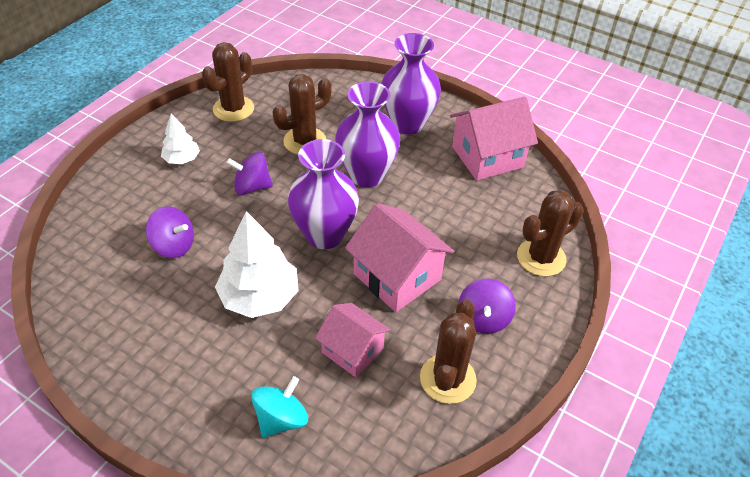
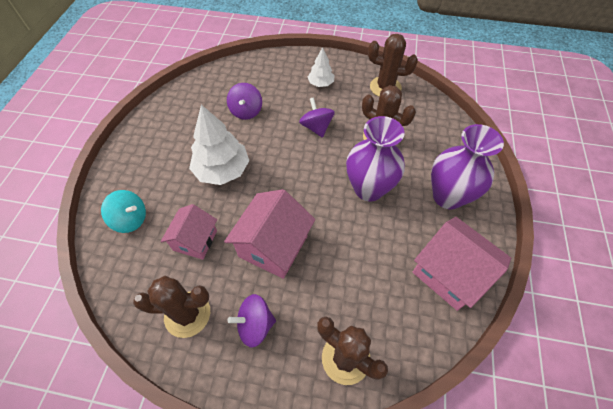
camera: 70 degrees right, 10 degrees up
purple vase [288,139,359,249] -> none

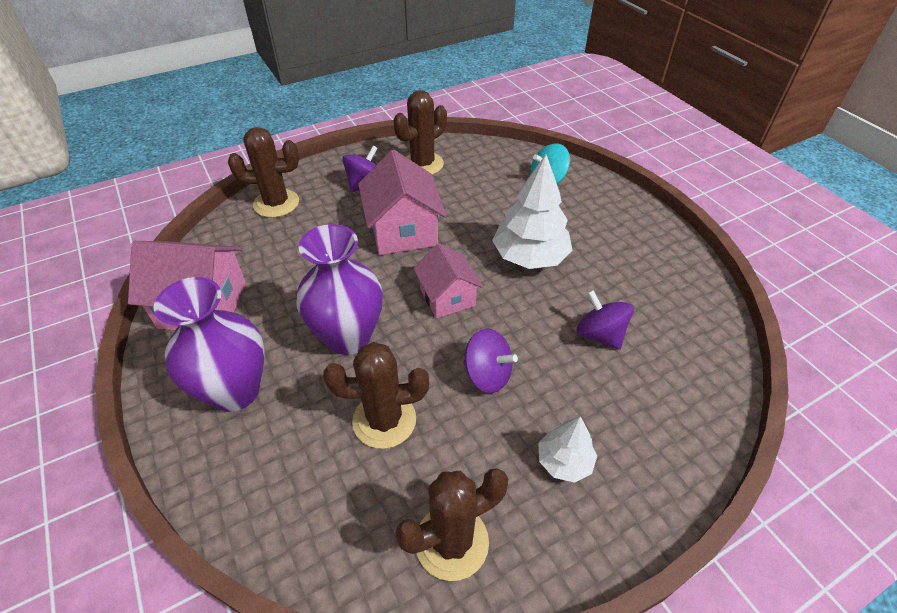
camera: 140 degrees right, 10 degrees down
pink house [161,204,217,260] -> pink house moved to [413,243,483,318]

